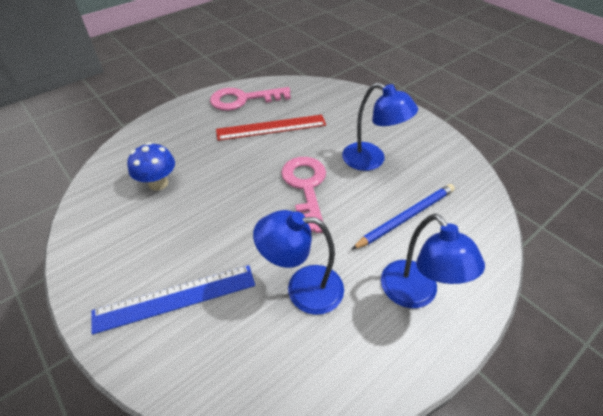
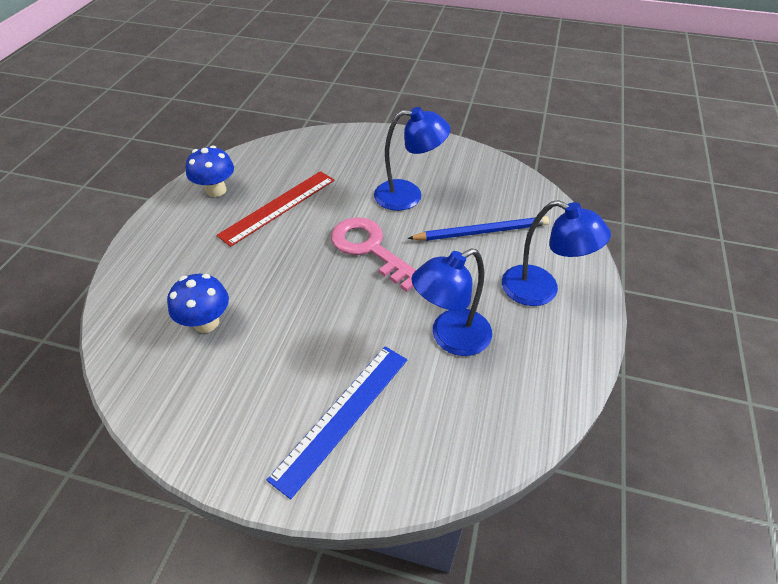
camera: 35 degrees left, 0 degrees up
pink key [210,87,291,111] -> blue mushroom [186,146,234,197]
blue pencil [351,184,455,250] -> blue pencil turned 60 degrees clockwise [407,216,549,241]

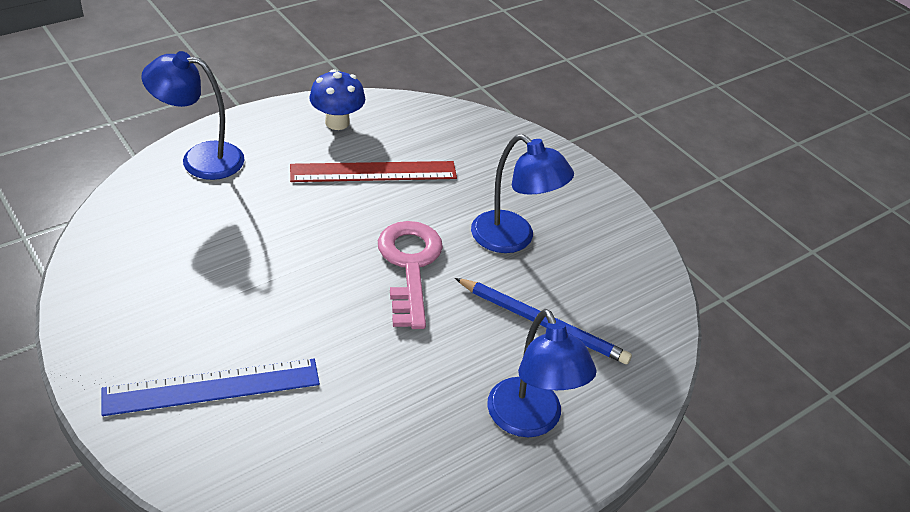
camera: 35 degrees right, 5 degrees down
blue mushroom [167,274,229,333] -> none
blue lamp [411,248,492,356] -> blue lamp moved to [141,51,245,180]

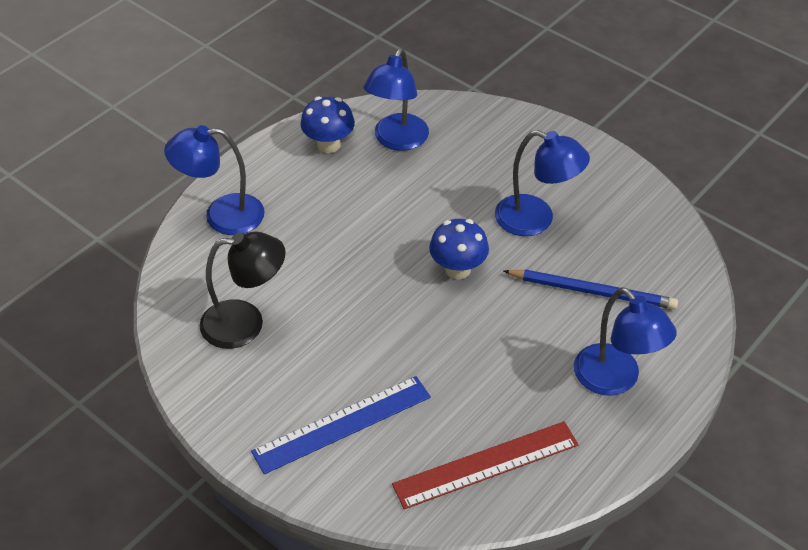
camera: 10 degrees left, 5 degrees up
red ruler [290,161,457,182] -> red ruler moved to [392,421,579,509]
pink key [378,221,443,329] -> blue mushroom [429,219,489,279]
none -> black lamp [200,231,286,349]
none -> blue lamp [364,48,429,151]

